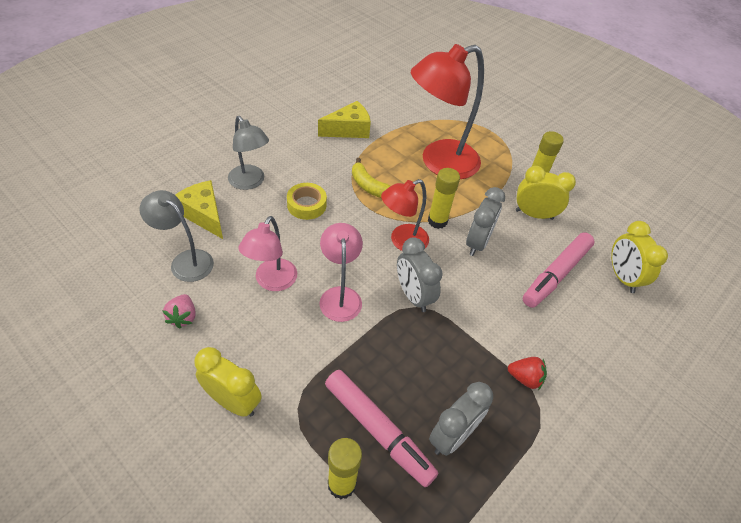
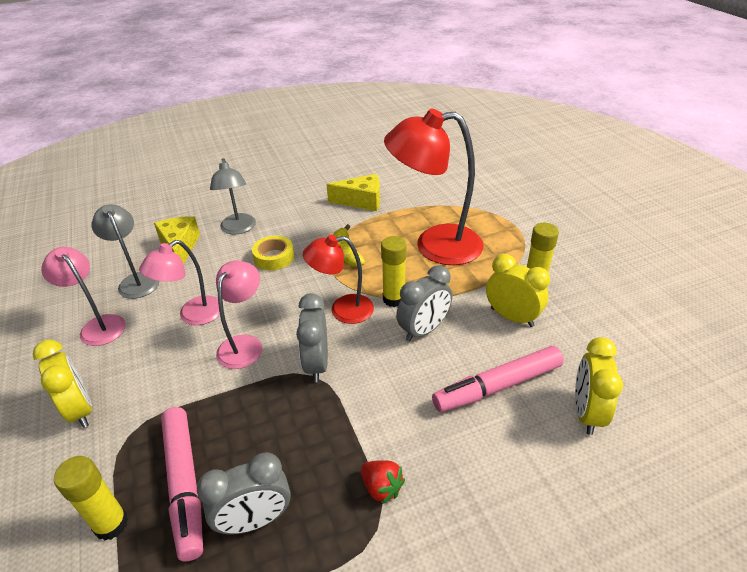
camera: 30 degrees right, 10 degrees down
pink strawberry [162,294,196,329] -> pink lamp [41,247,126,346]

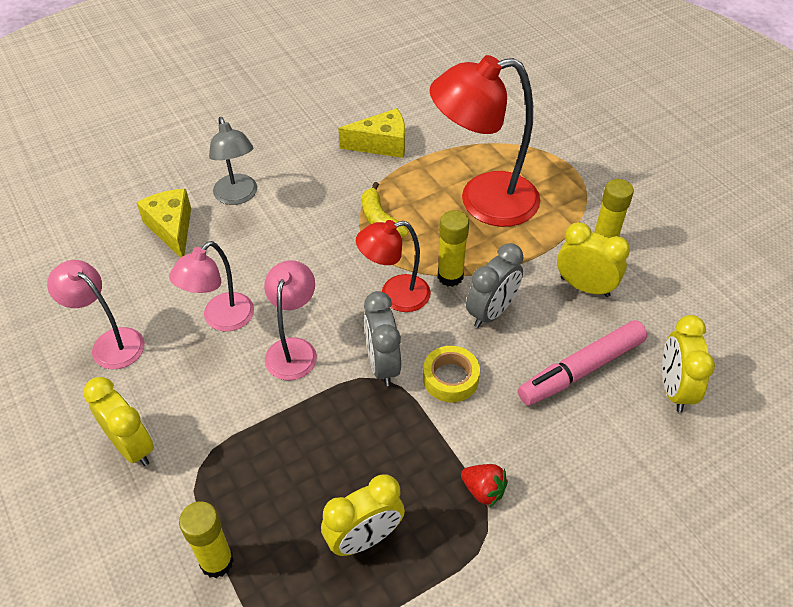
camera: 10 degrees left, 10 degrees up
grey lamp [92,204,159,299] -> none
pink marker [161,407,203,562] -> none
grey clock [197,452,291,534] -> yellow clock [321,474,405,556]
yellow tape [252,236,294,270] -> yellow tape moved to [423,346,480,402]

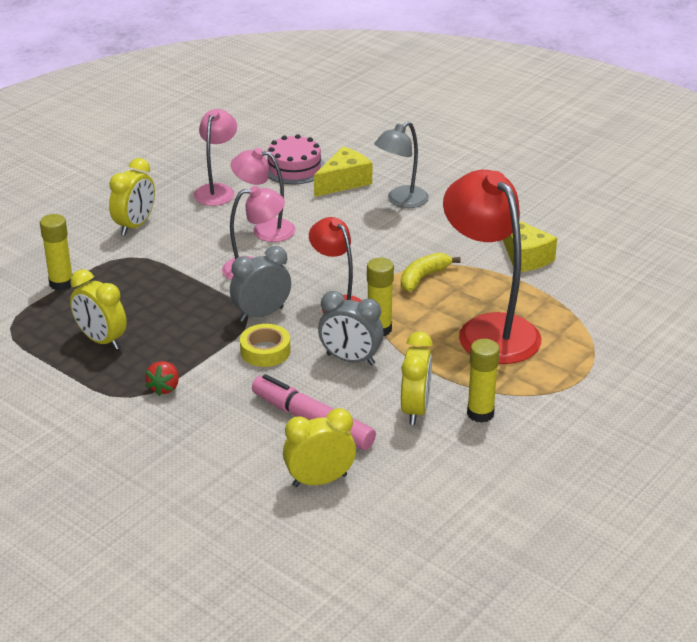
camera: 70 degrees right, 15 degrees down
none -> pink cake [267,134,325,184]

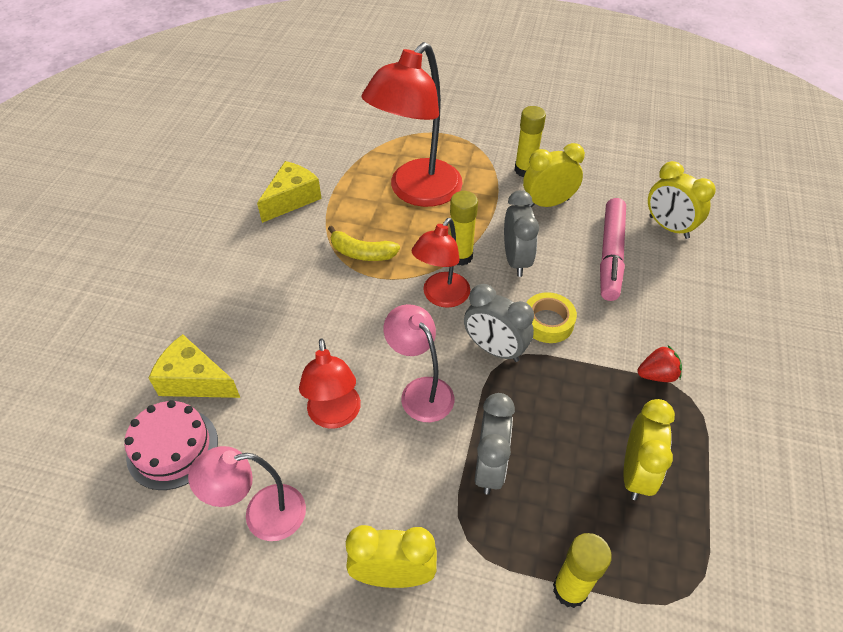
camera: 115 degrees left, 15 degrees up
pink lamp [231,148,296,242] -> red lamp [299,338,361,429]
grey lamp [374,121,429,208] -> none
none -> grey clock [475,393,515,495]

